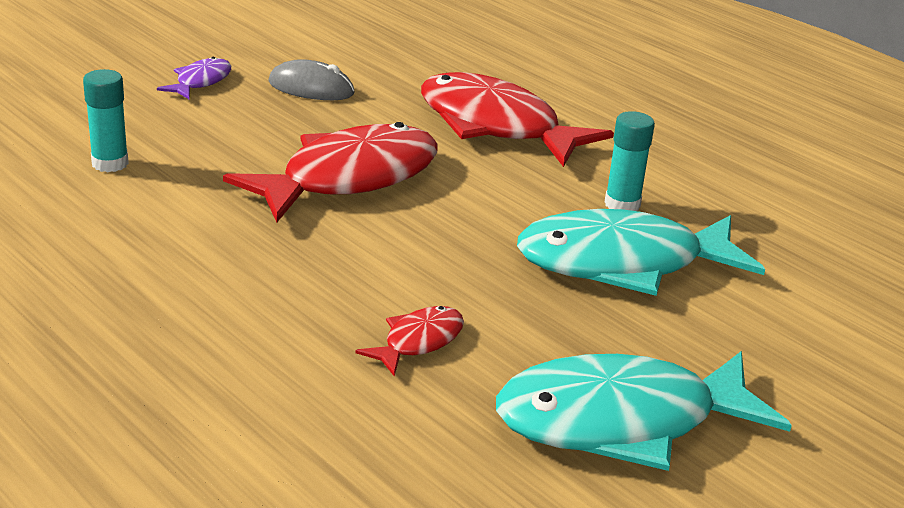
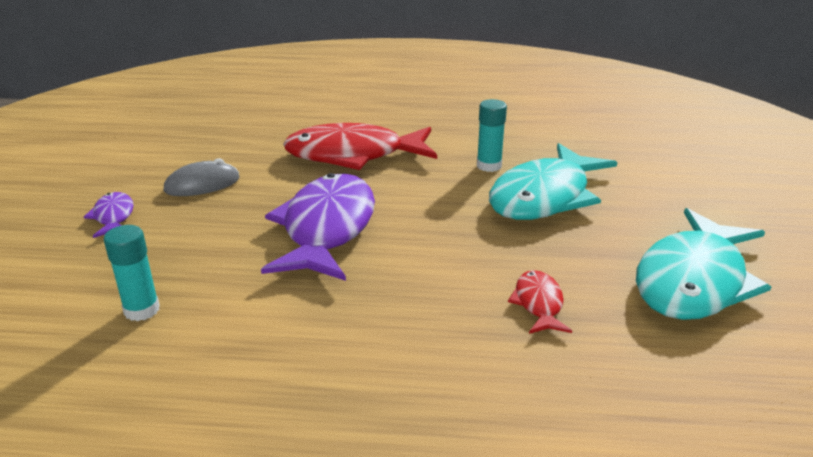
camera: 40 degrees left, 0 degrees up
red fish [223,122,437,223] -> purple fish [261,173,375,281]

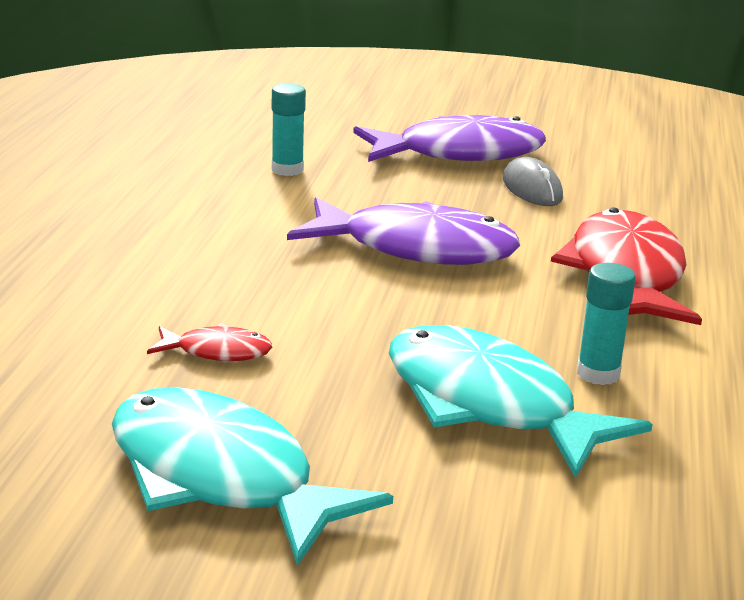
camera: 95 degrees right, 5 degrees down
purple fish [84,192,134,238] -> purple fish [353,115,546,162], size x2.19

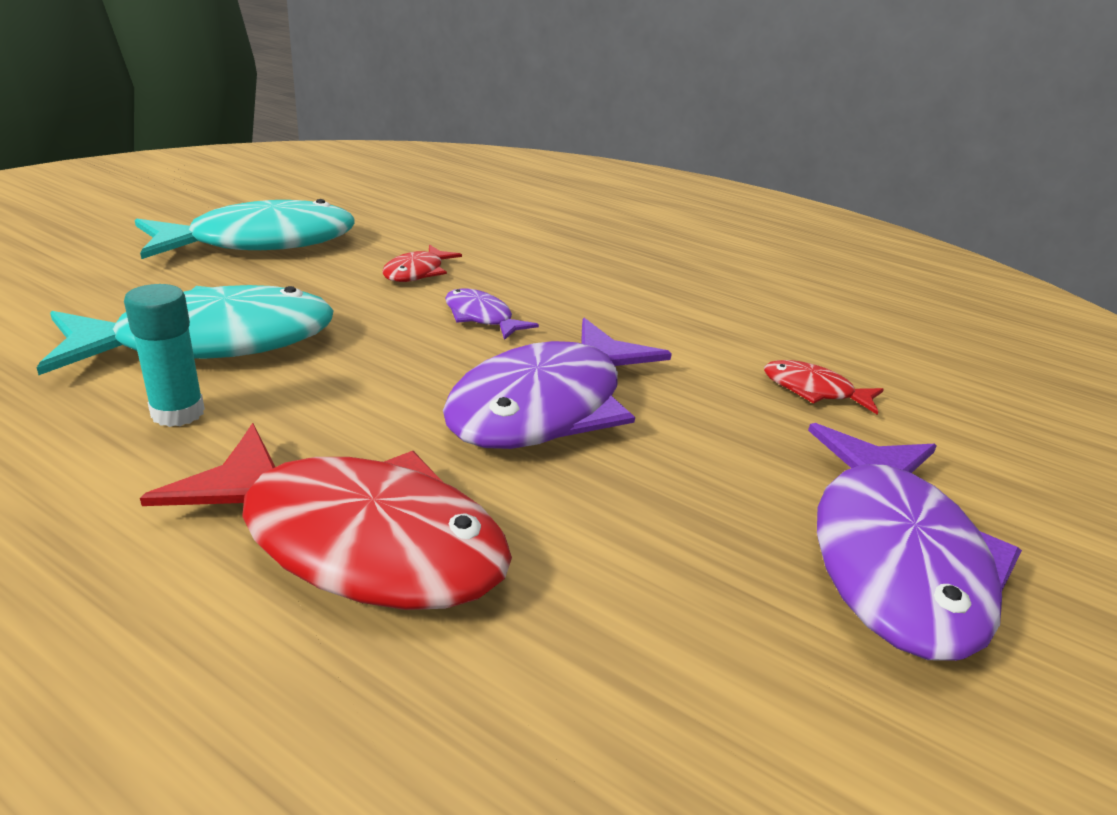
camera: 110 degrees right, 5 degrees up
turquoise glue stick [272,83,306,176] -> red fish [764,360,884,414]
grey mouse [503,157,563,206] -> none
none -> purple fish [445,288,539,340]

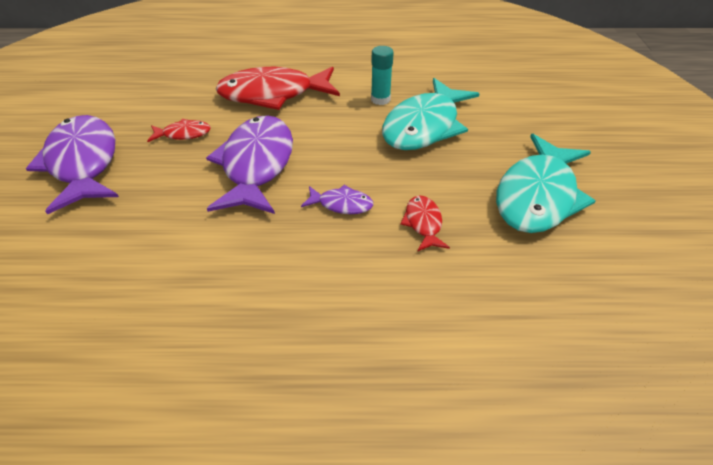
camera: 150 degrees right, 15 degrees up
red fish [764,360,884,414] -> red fish moved to [147,119,211,142]

